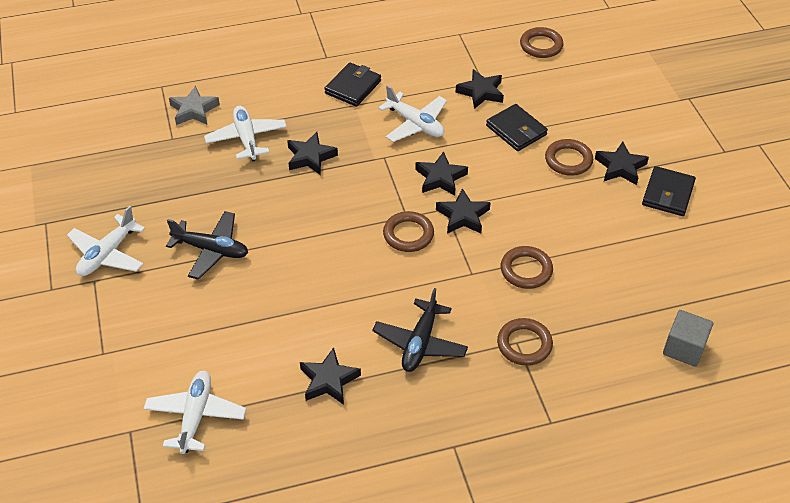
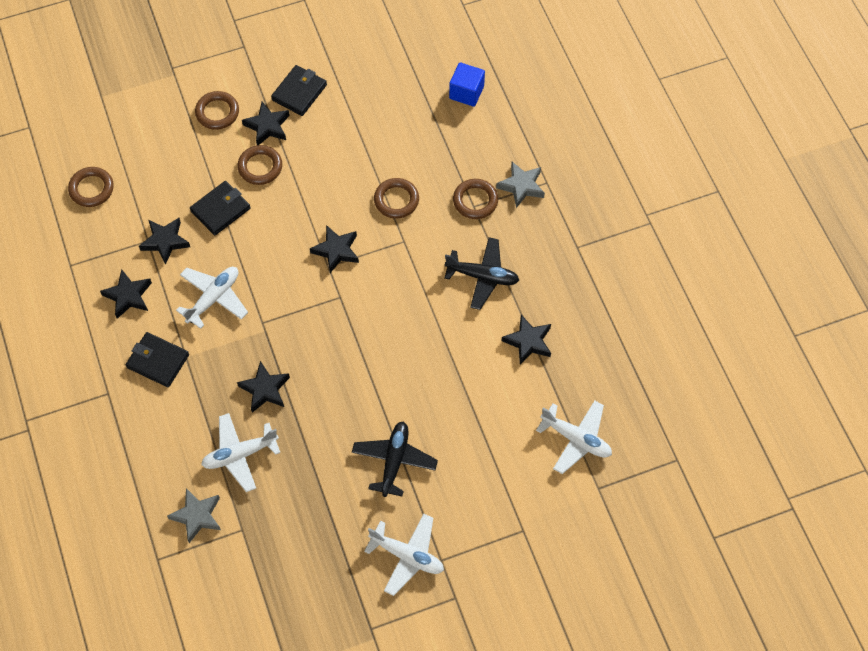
camera: 95 degrees left, 15 degrees up
white plane [144,371,246,454] -> white plane turned 150 degrees counterclockwise [536,400,612,474]
brown ring [383,211,434,252] -> brown ring moved to [195,91,239,130]
black star [415,151,468,196] -> black star moved to [100,269,152,319]
black wallet [642,166,696,216] -> black wallet turned 75 degrees counterclockwise [271,65,327,116]
grey cube [663,310,713,367] -> blue cube [449,62,485,107]
none -> grey star [496,162,545,208]

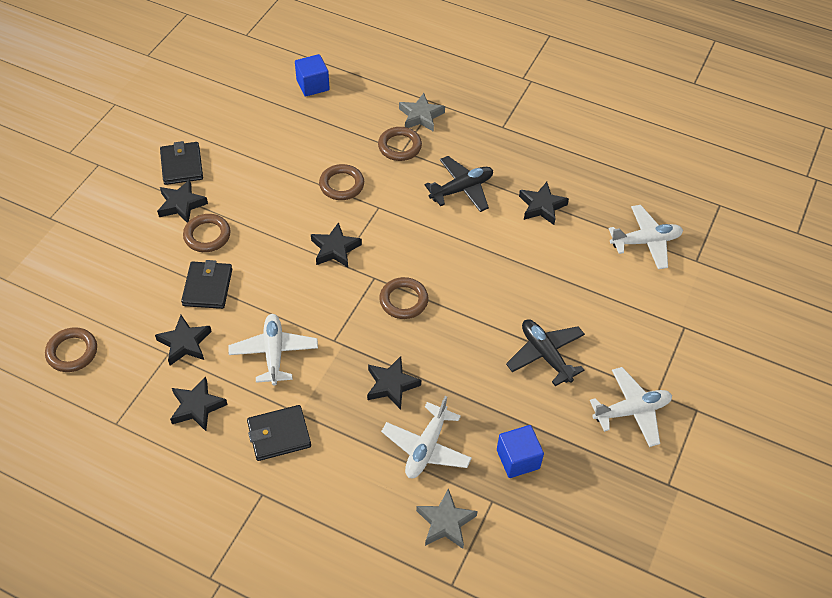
camera: 45 degrees left, 10 degrees down
brown ring [195,91,239,130] -> brown ring moved to [379,277,428,319]
none -> blue cube [497,425,544,478]

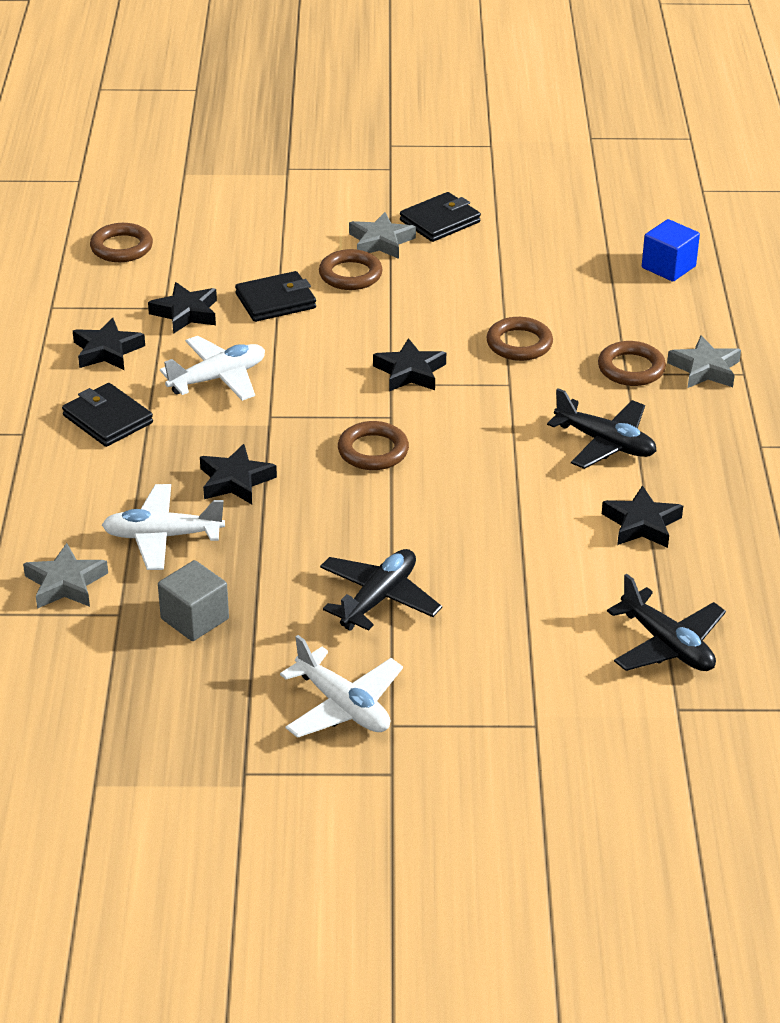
camera: 65 degrees right, 15 degrees down
black star [157,179,208,223] -> grey star [349,212,416,259]
blue cube [497,425,544,478] -> grey cube [158,560,229,641]
white plane [609,205,683,269] -> black plane [607,574,726,671]

